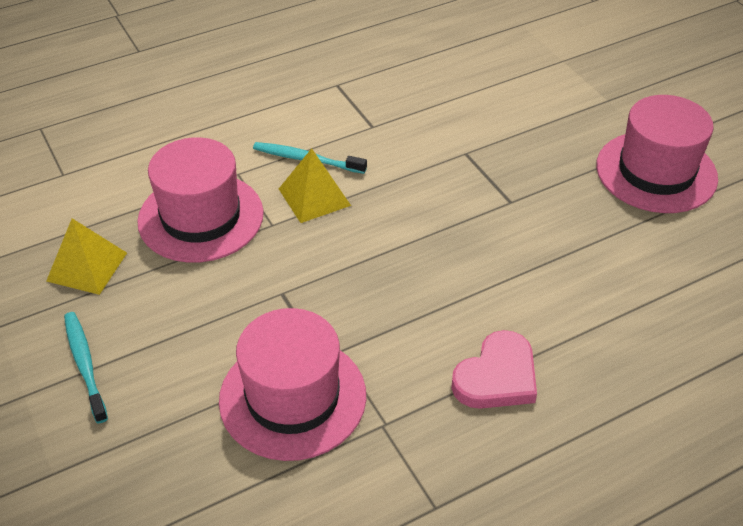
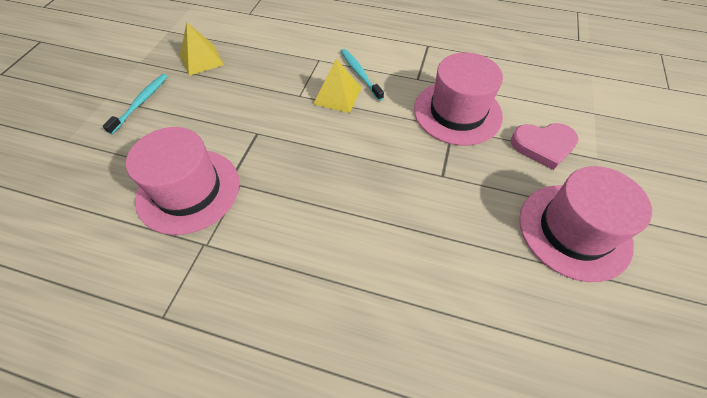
camera: 45 degrees right, 10 degrees up
pink hat [137,137,264,263] -> pink hat moved to [414,53,503,146]
pink heart [451,330,537,409] -> pink heart moved to [511,123,579,170]

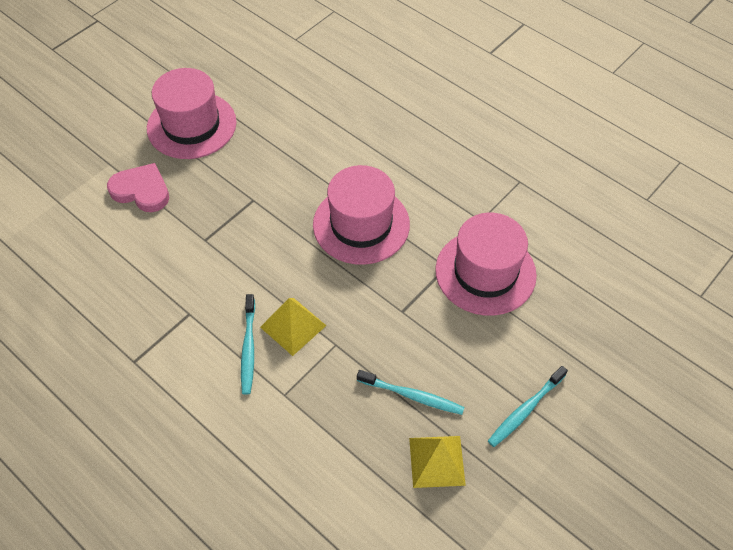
camera: 155 degrees left, 0 degrees up
pink hat [414,53,503,146] -> pink hat moved to [313,165,410,265]
none -> turquoise toothbrush [357,370,465,415]

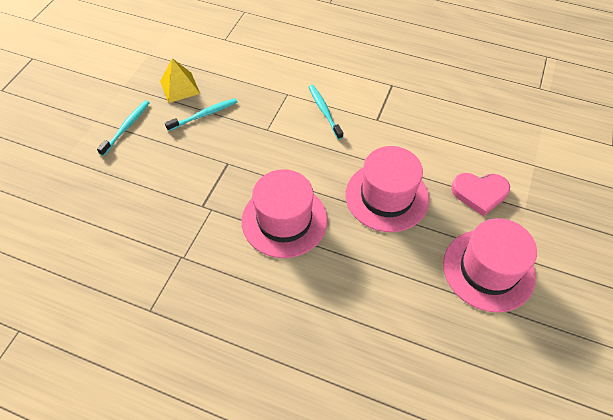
camera: 160 degrees right, 0 degrees up
yellow pyramid [260,298,326,356] -> none
turquoise toothbrush [357,370,465,415] -> turquoise toothbrush turned 150 degrees clockwise [165,98,237,131]
pink hat [435,213,537,316] -> pink hat moved to [346,146,429,232]

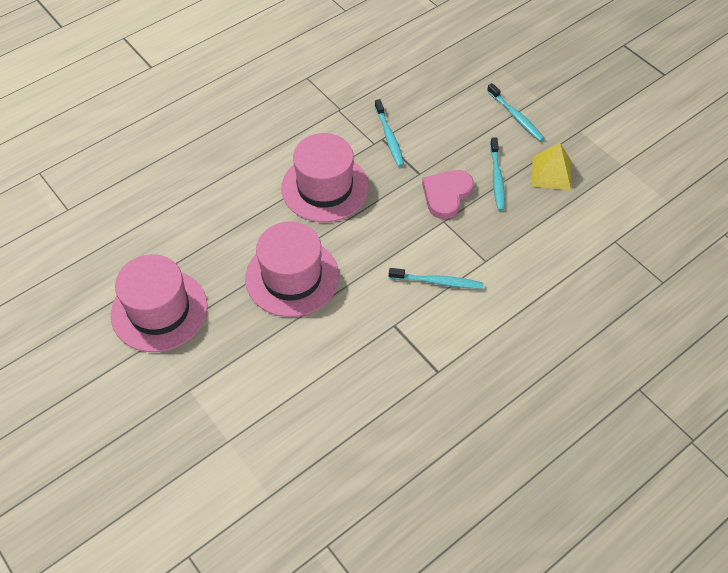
camera: 120 degrees right, 0 degrees up
pink heart [451,173,510,216] -> pink heart moved to [422,170,474,219]
none -> turquoise toothbrush [375,99,404,167]

